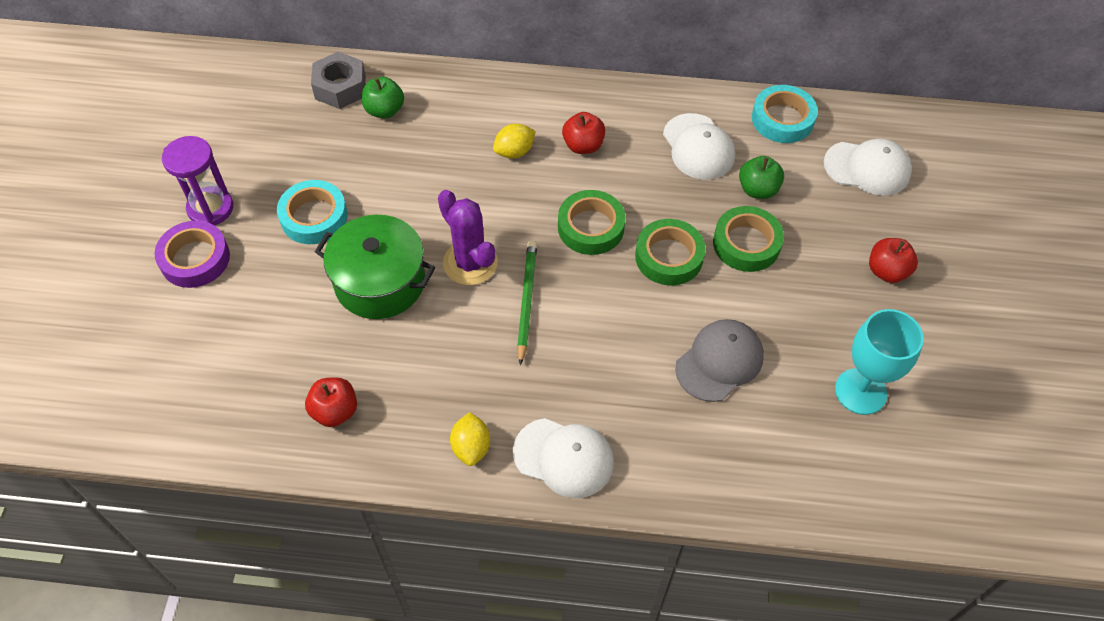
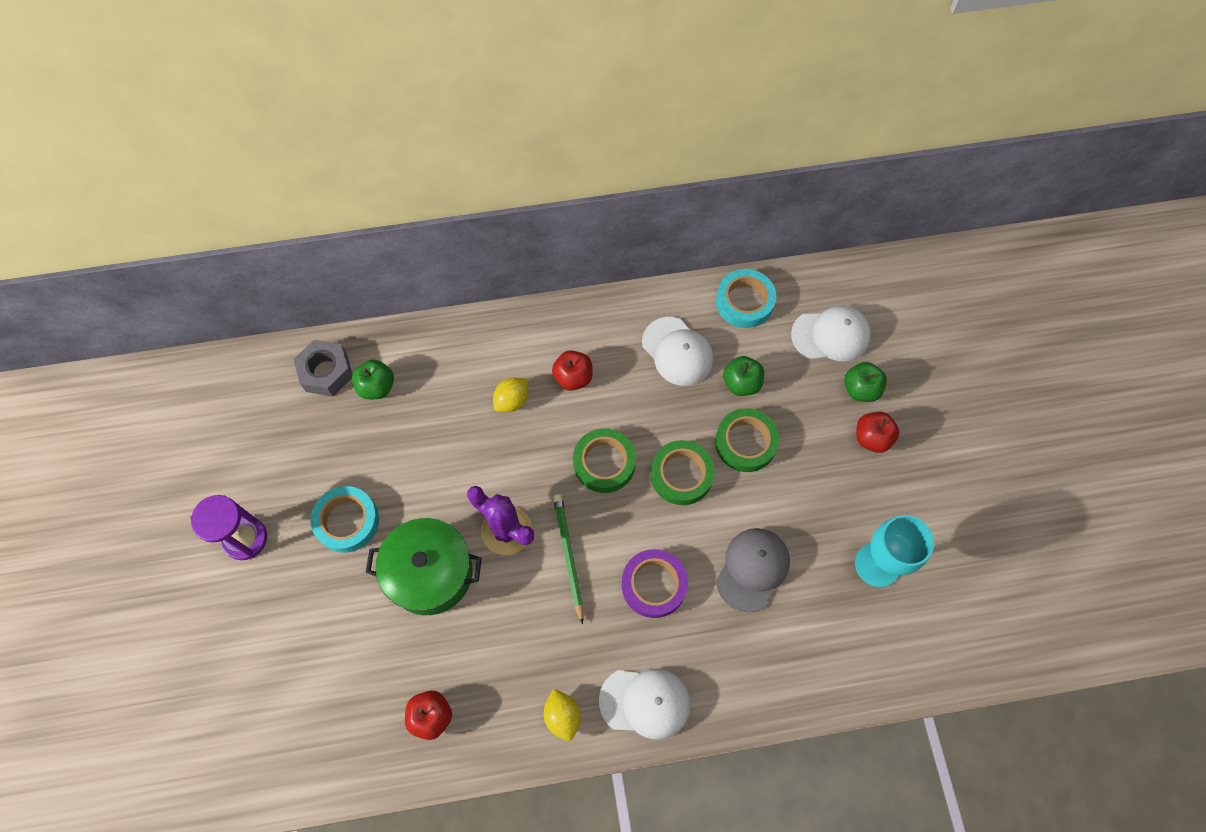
camera: 15 degrees left, 10 degrees up
purple tape [154,221,230,288] -> purple tape moved to [622,549,688,618]
none -> green apple [844,362,887,402]

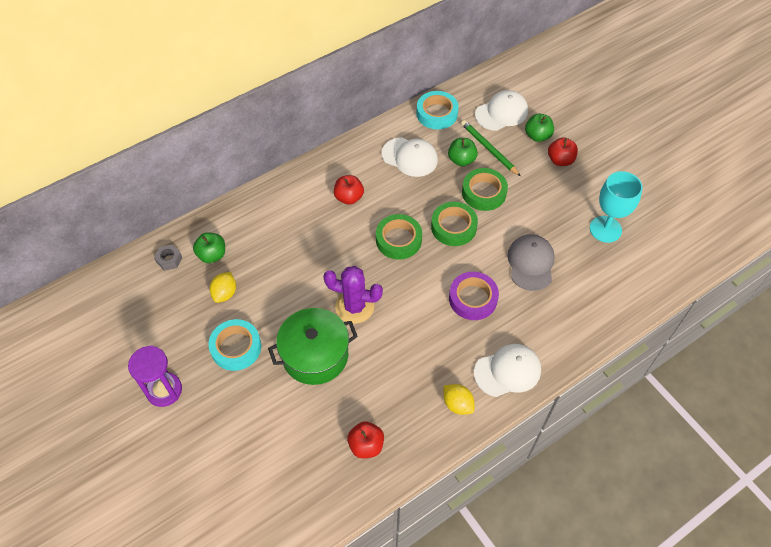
camera: 25 degrees left, 10 degrees down
grey nut [293,340,352,397] -> grey nut [154,245,182,271], size x0.59
yellow lemon [493,378,528,412] -> yellow lemon moved to [210,272,236,303]
green pencil [553,494,584,624] -> green pencil moved to [461,120,520,176]

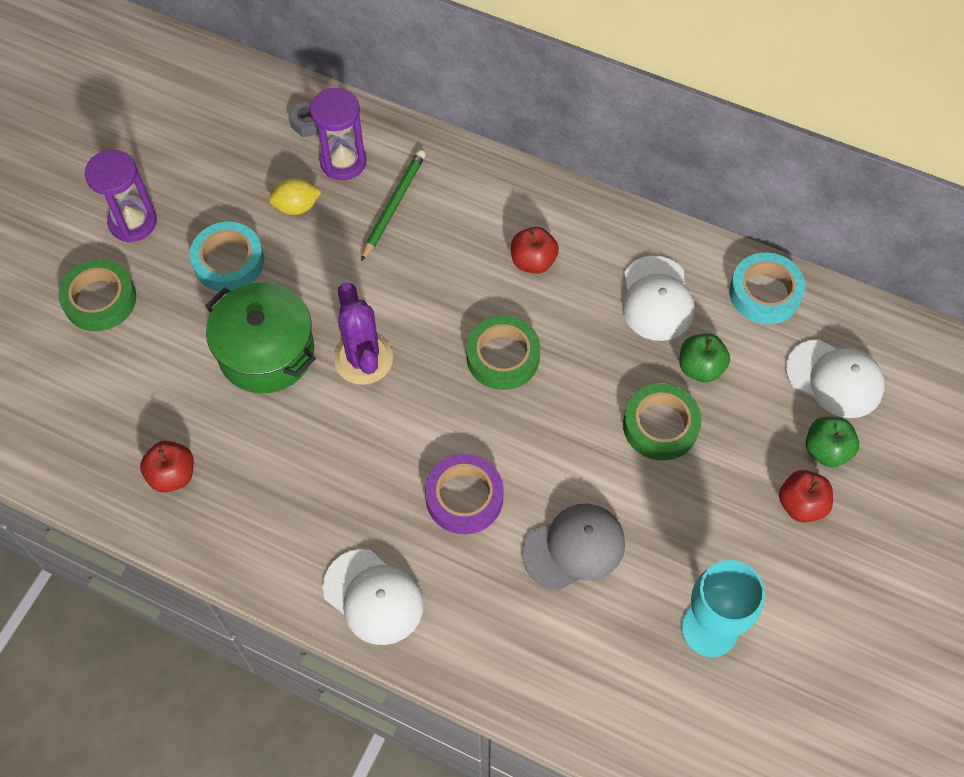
camera: 60 degrees right, 5 degrees up
green apple [193,232,225,263] -> purple hourglass [310,88,367,180]
green tape [431,202,478,246] -> green tape moved to [58,259,136,331]
yellow lemon [444,384,475,415] -> none
green pencil [461,120,520,176] -> green pencil moved to [361,150,426,261]

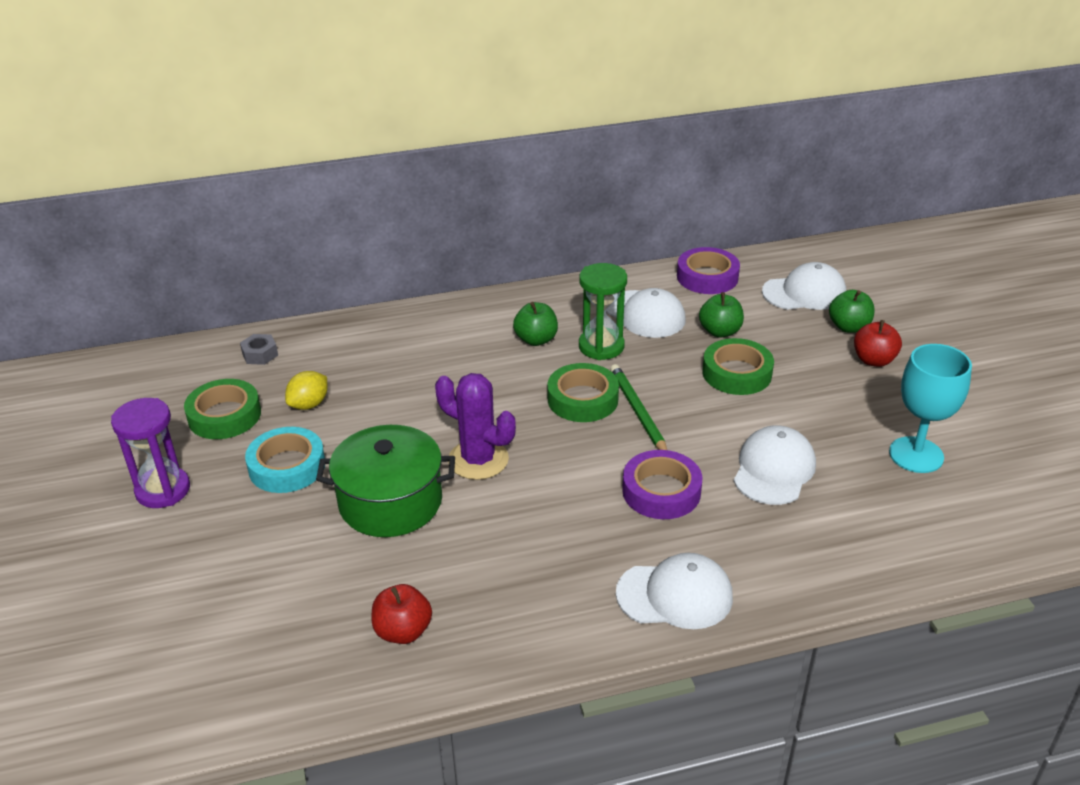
camera: 40 degrees left, 25 degrees down
green tape [58,259,136,331] -> green tape moved to [184,379,261,439]
purple hourglass [310,88,367,180] -> none
green pencil [361,150,426,261] -> green pencil moved to [610,364,667,450]
red apple [511,227,559,274] -> green apple [513,302,558,346]
grey cap [522,504,625,591] -> white cap [734,425,816,505]
turquoise tape [729,253,805,324] -> purple tape [677,247,740,294]
none -> green hourglass [579,263,627,360]

